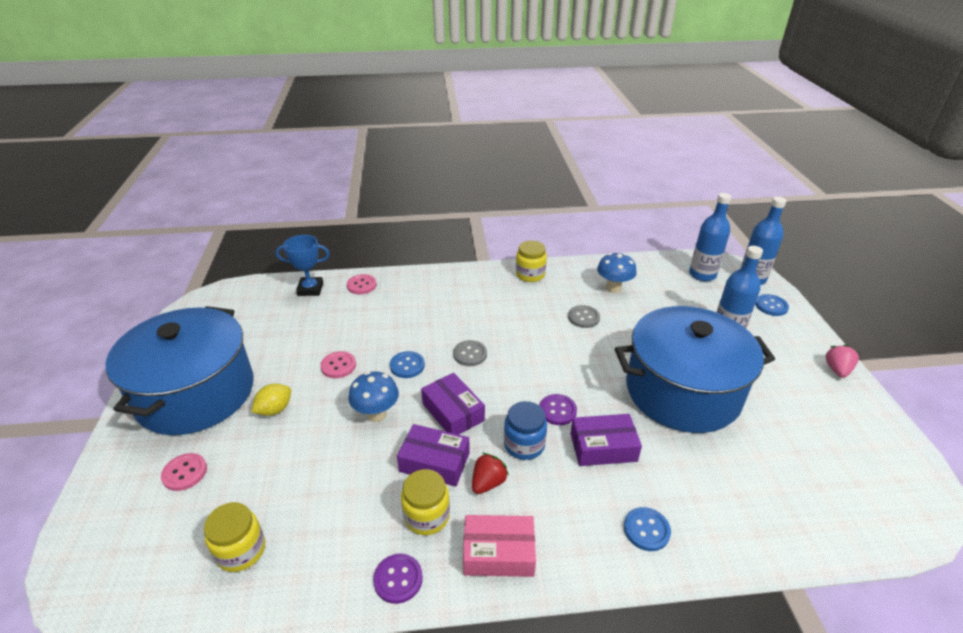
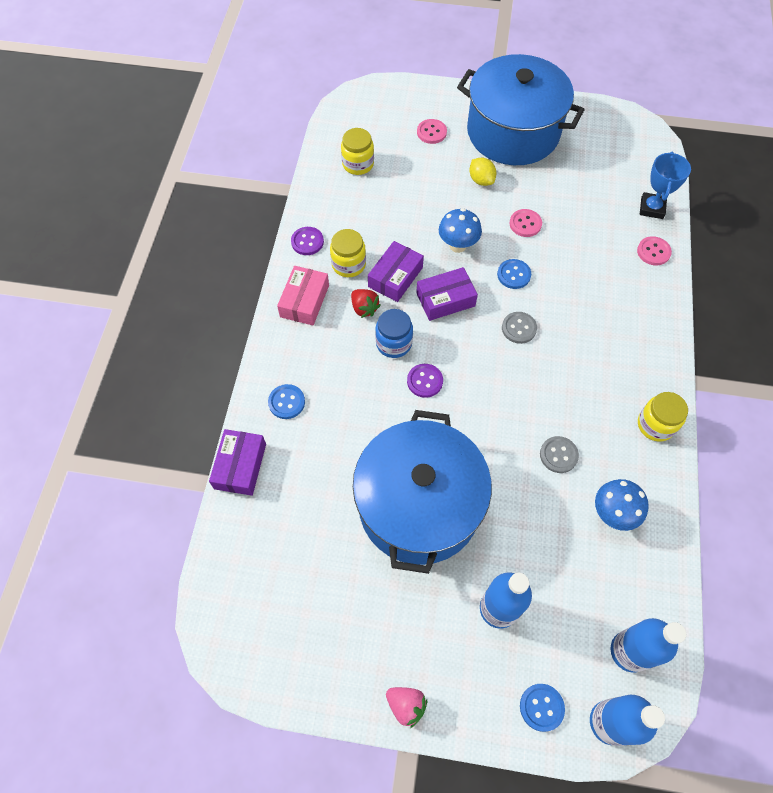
camera: 105 degrees right, 25 degrees up
purple box [570,414,642,466] -> purple box moved to [209,429,266,496]

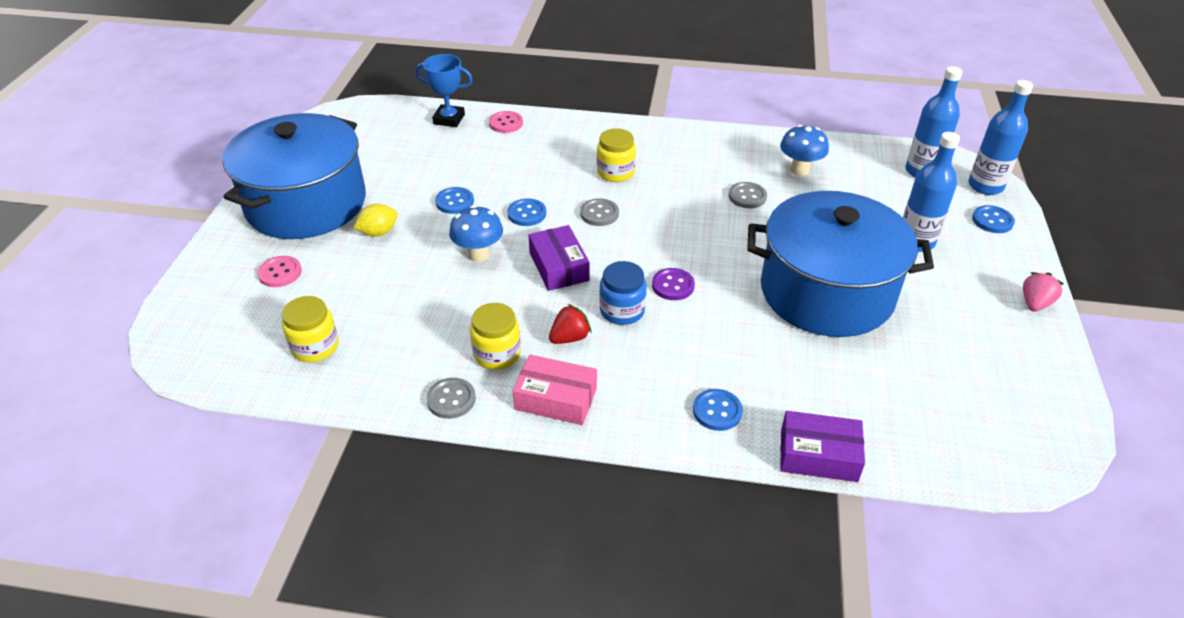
camera: 90 degrees left, 20 degrees down
purple button [291,227,324,255] -> grey button [426,378,476,419]
purple box [368,241,424,302] -> none
pink button [509,209,542,237] -> blue button [435,187,474,214]
yellow jar [638,392,688,442] -> yellow jar moved to [597,128,636,182]

